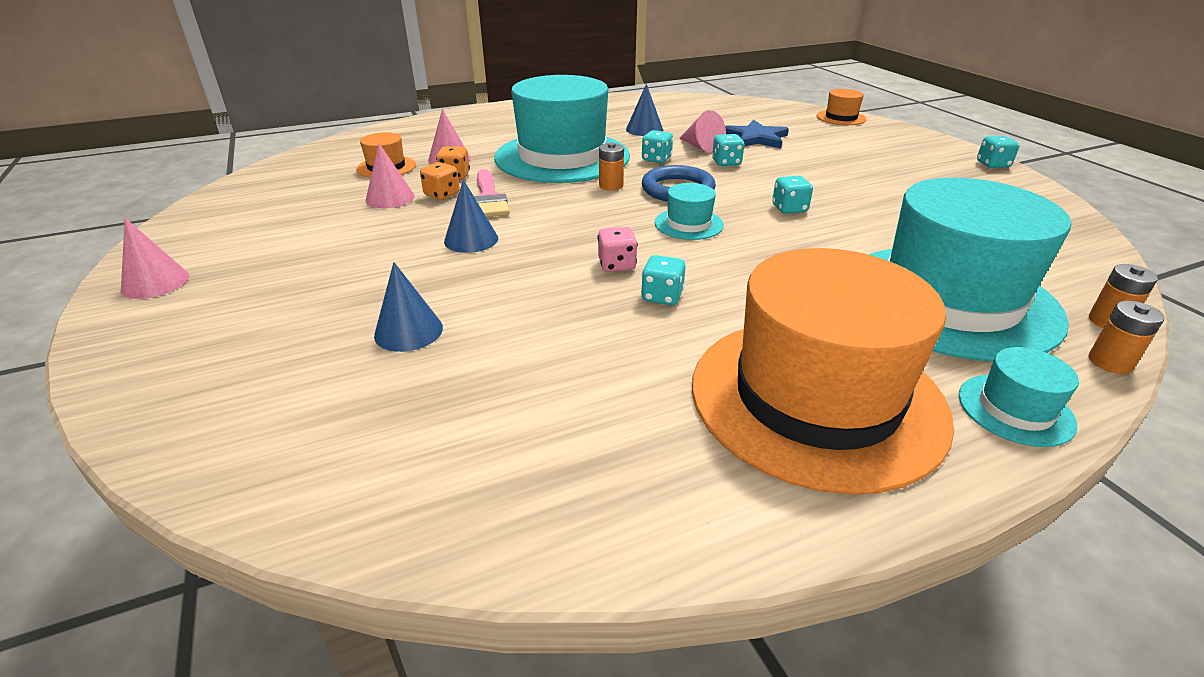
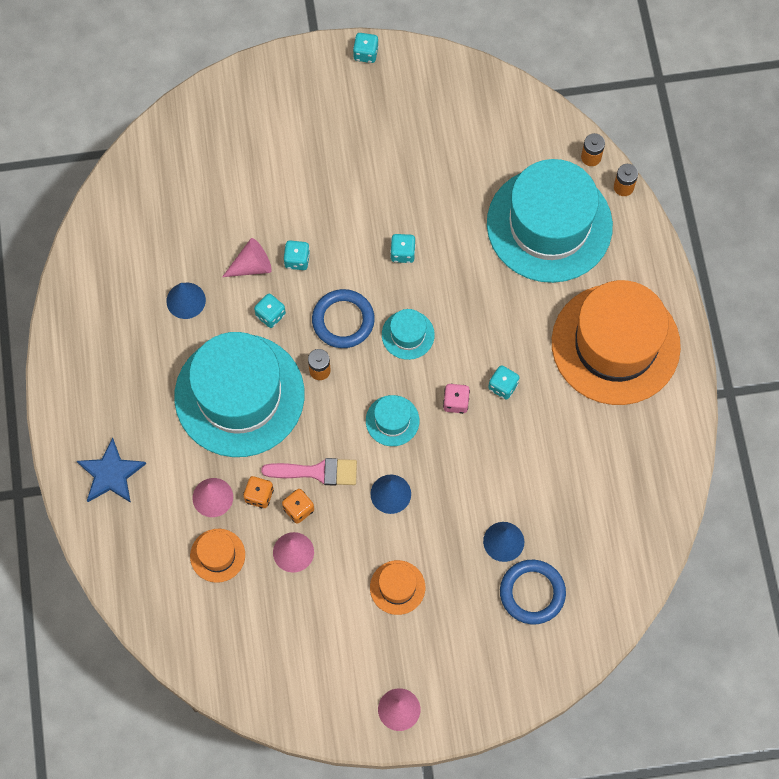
camera: 75 degrees left, 35 degrees up
blue star [725,120,789,148] -> blue star moved to [77,437,146,503]
orange hat [817,89,867,125] -> orange hat moved to [370,560,425,615]
turquoise hat [959,347,1079,447] -> turquoise hat moved to [366,395,419,446]
none -> blue ring [500,560,566,624]

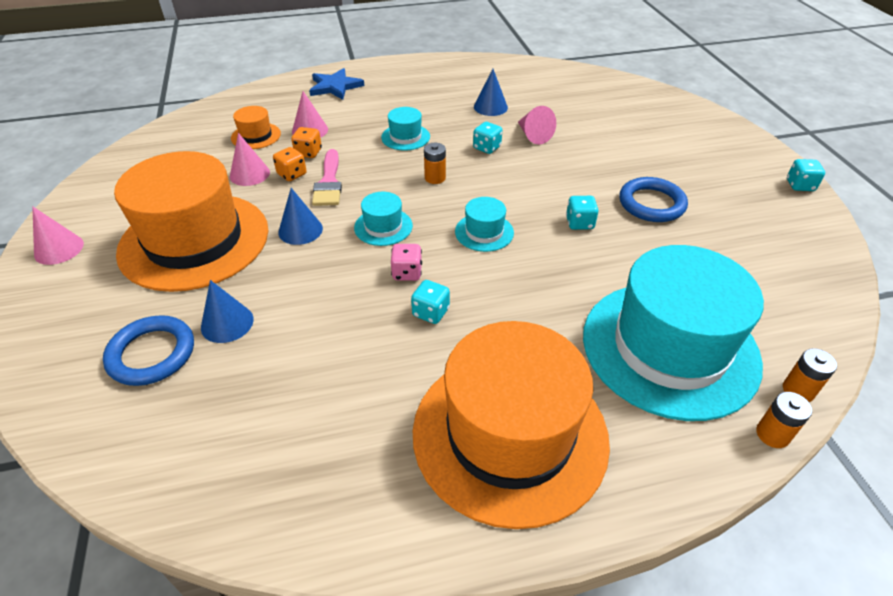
camera: 85 degrees right, 25 degrees down
turquoise hat [174,332,305,457] -> turquoise hat [381,107,430,151], size x0.41
turquoise dice [284,240,310,270] -> none
blue ring [312,289,375,348] -> blue ring moved to [619,177,688,222]
orange hat [370,560,425,615] -> orange hat [114,151,268,292], size x2.43

